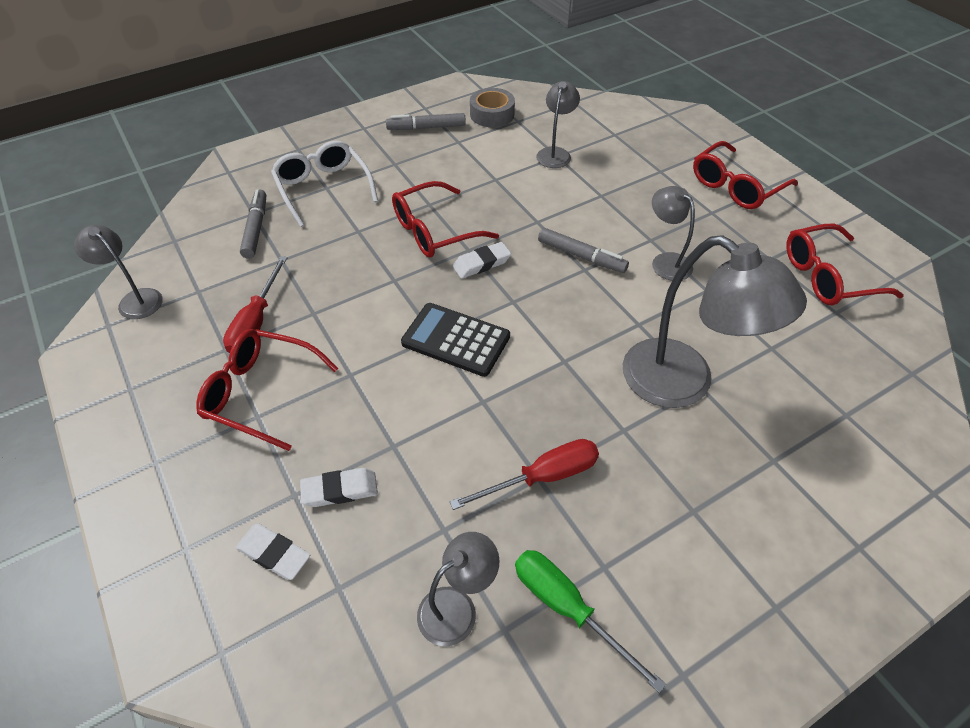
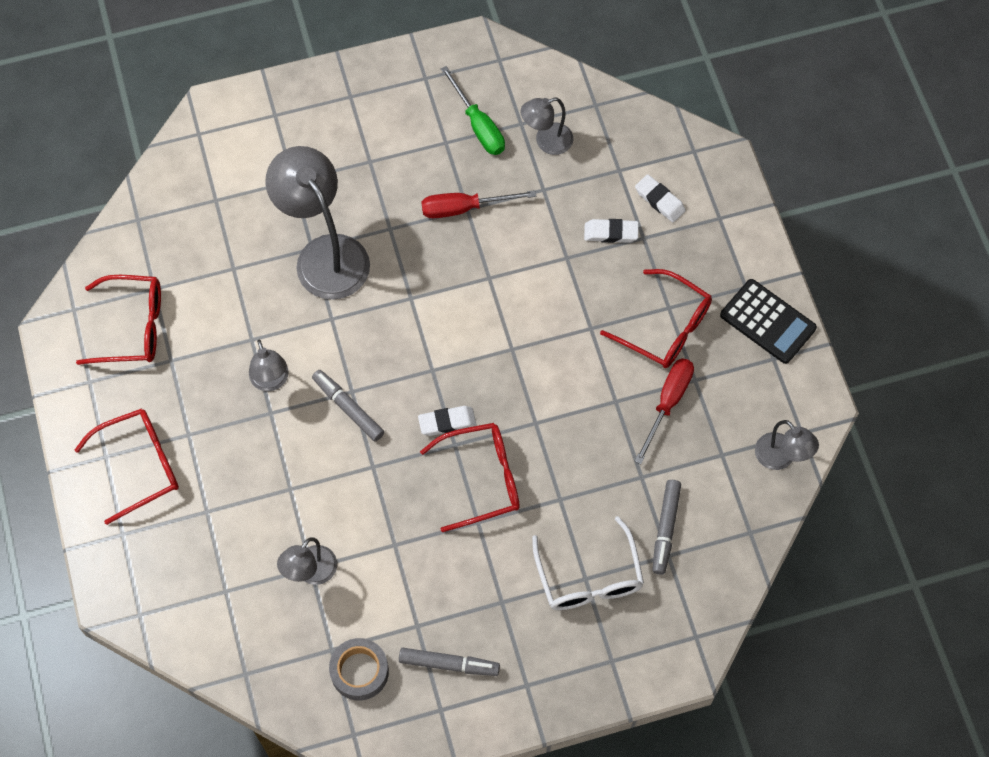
camera: 165 degrees left, 15 degrees up
black calculator [401,303,510,377] -> black calculator moved to [720,279,817,364]

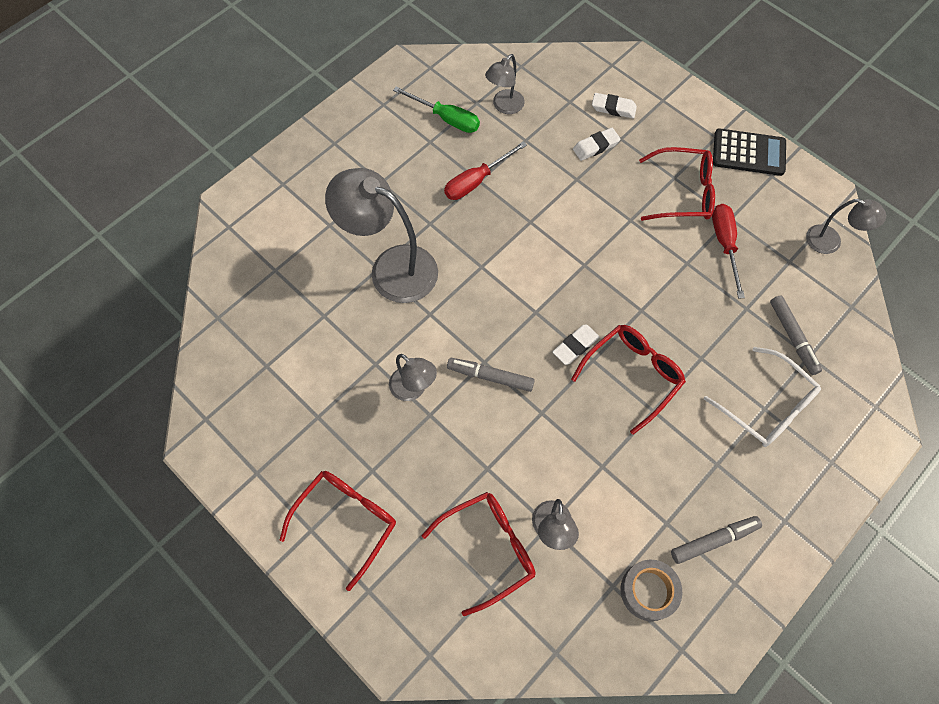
camera: 30 degrees left, 0 degrees up
red glasses [76,275,161,365] -> red glasses moved to [422,492,536,616]

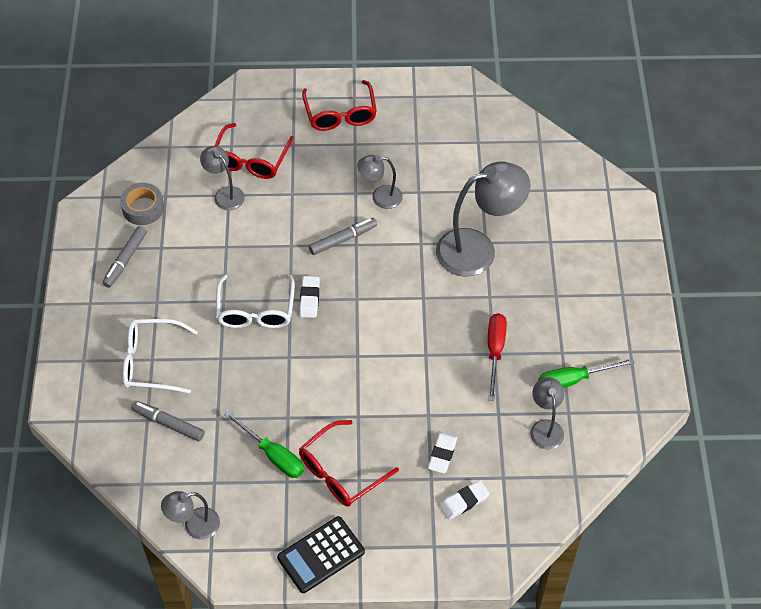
camera: 135 degrees right, 10 degrees down
red glasses [571,325,686,435] -> white glasses [216,275,295,328]
red screwdriver [712,204,745,299] -> green screwdriver [224,411,304,478]

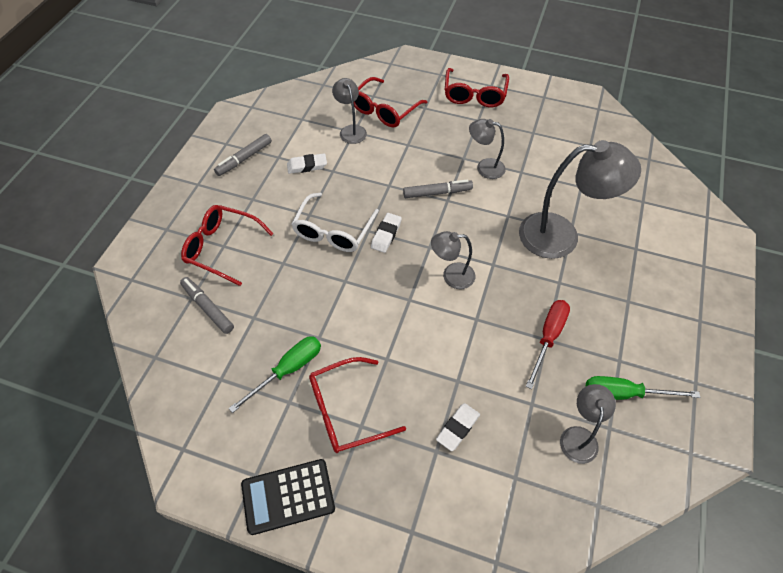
camera: 20 degrees right, 0 degrees up
grey tape [120,183,164,225] -> none
white glasses [123,319,198,393] -> red glasses [181,205,274,286]
grey lamp [161,491,220,540] -> grey lamp moved to [431,231,475,289]
green screwdriver [224,411,304,478] -> green screwdriver turned 105 degrees counterclockwise [228,336,321,413]
white eraser [440,480,490,520] -> white eraser moved to [287,153,327,174]

